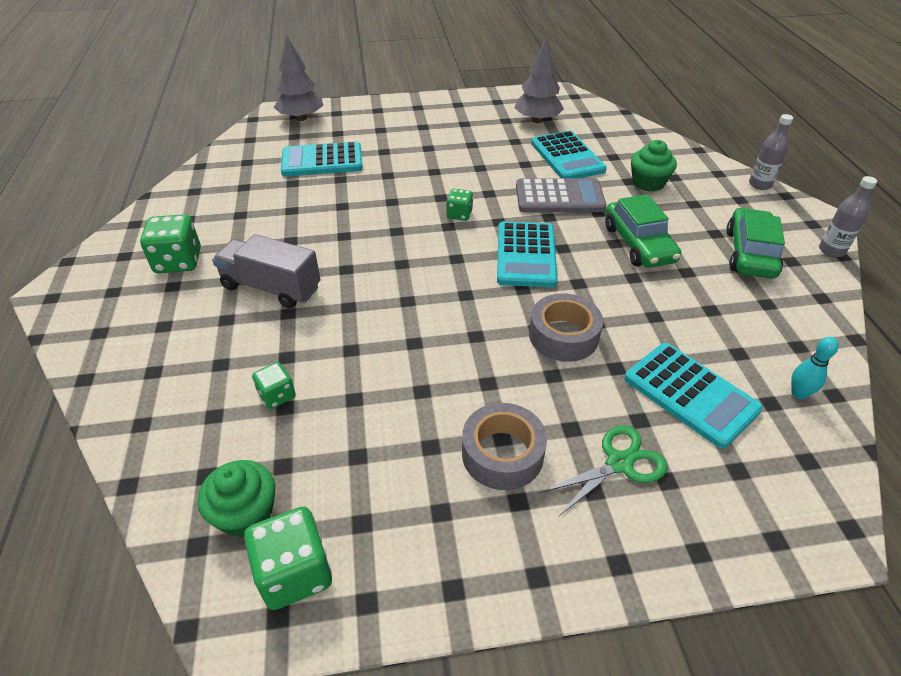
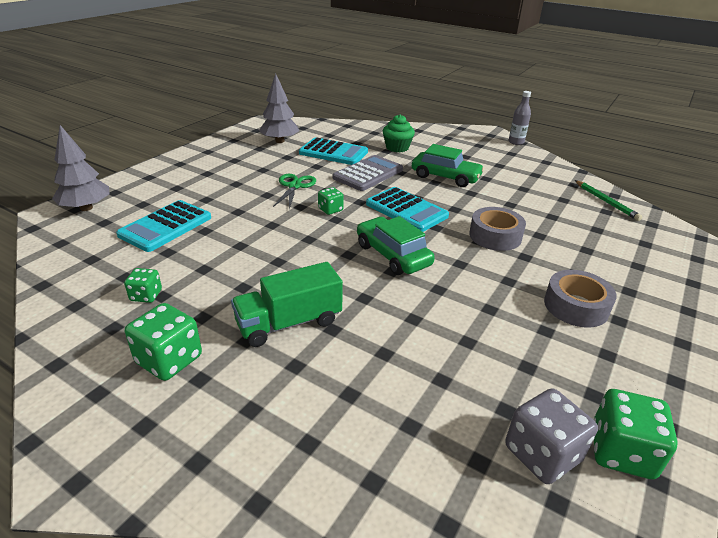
camera: 50 degrees left, 10 degrees down
green cupcake [198,460,275,537] -> grey dice [505,388,598,484]
grey truck [212,234,321,308] -> green truck [231,262,343,347]
green dice [252,362,296,409] -> green dice moved to [124,268,162,303]
green scissors [540,425,668,517] -> green scissors moved to [273,174,316,209]
turquoise calculator [624,343,763,448] -> none
green car [726,208,785,279] -> green car moved to [357,216,435,275]
grey bottle [749,114,793,190] -> none
turquoise bowling pin [791,337,839,399] -> green pencil [575,180,643,221]

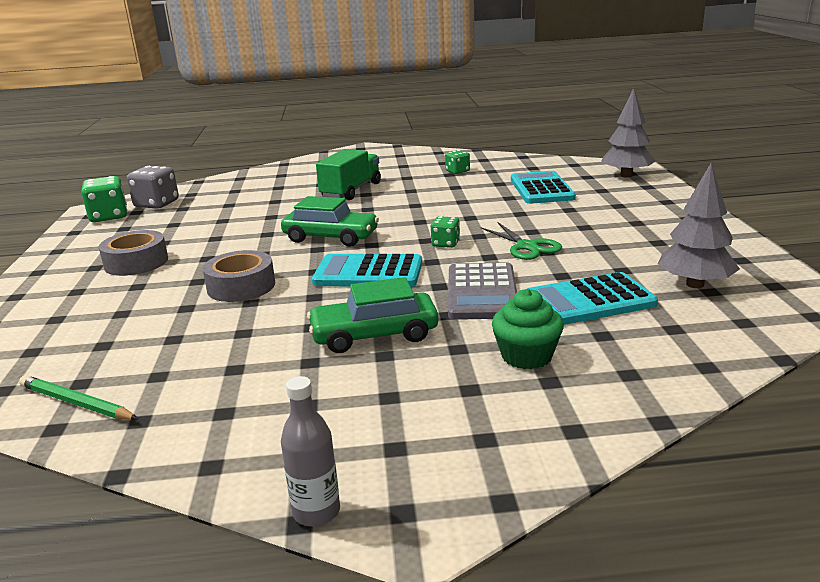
camera: 145 degrees right, 10 degrees down
green dice [125,303,202,381] -> none

